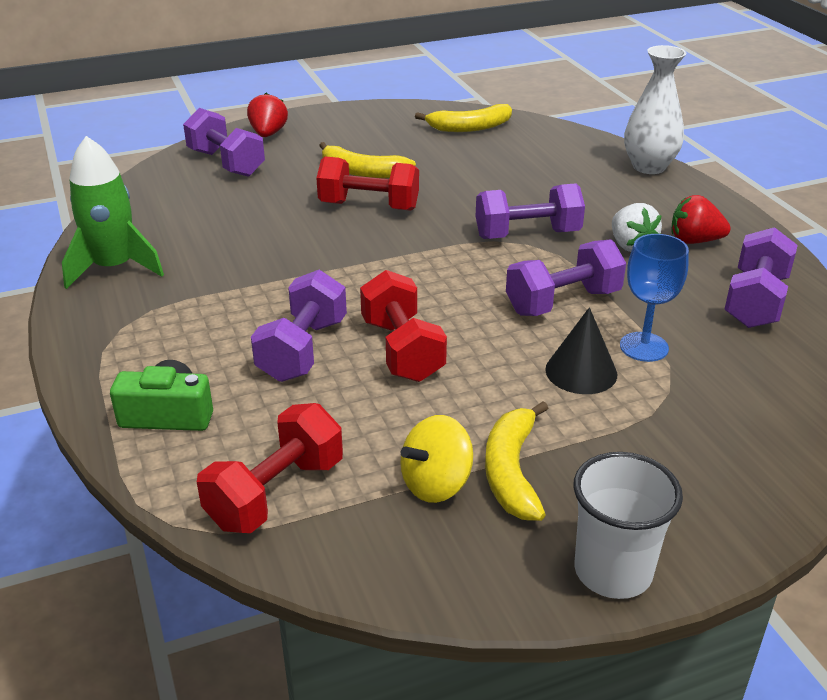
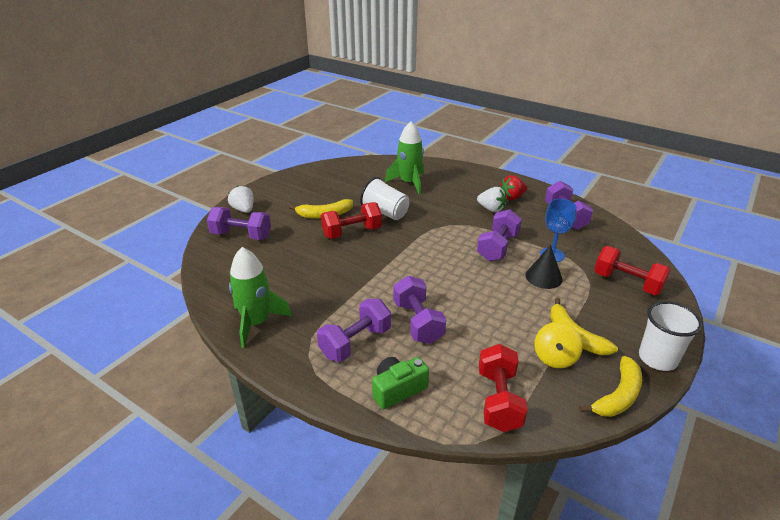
camera: 35 degrees left, 0 degrees up
red strawberry [247,93,288,137] -> white strawberry [228,186,254,213]
red dumbbell [360,270,447,382] -> red dumbbell moved to [594,246,671,295]
yellow banana [415,104,512,132] -> yellow banana moved to [579,356,642,417]
purple dumbbell [476,183,585,239] -> purple dumbbell moved to [317,299,391,362]
white vase [624,45,686,174] -> none
none -> white cup [360,177,409,220]
none -> green rocket [385,121,424,195]

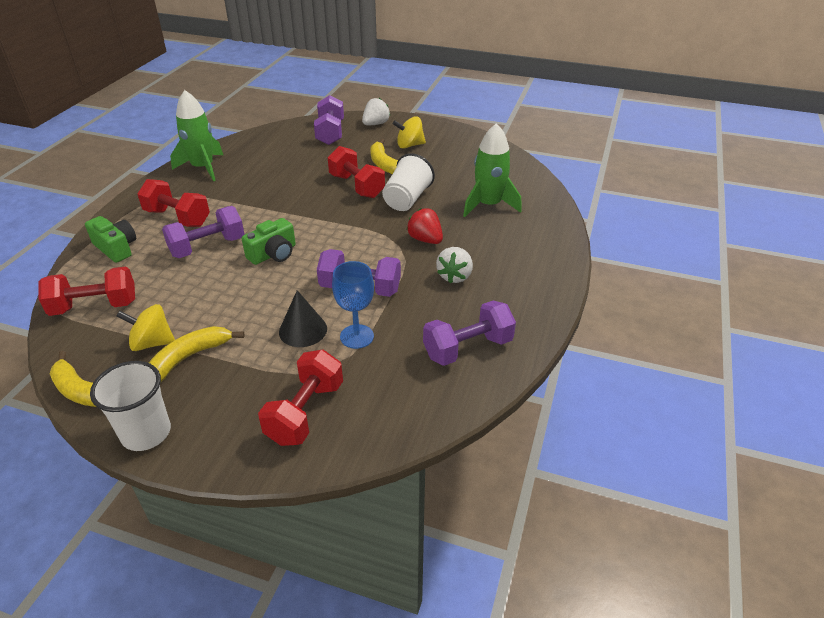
camera: 75 degrees right, 5 degrees up
purple dumbbell [317,299,391,362] -> red dumbbell [137,179,210,227]
red strawberry [500,175,527,200] -> red strawberry moved to [407,208,443,244]
none -> green camera [242,218,296,265]
none -> yellow spinning top [393,116,426,148]

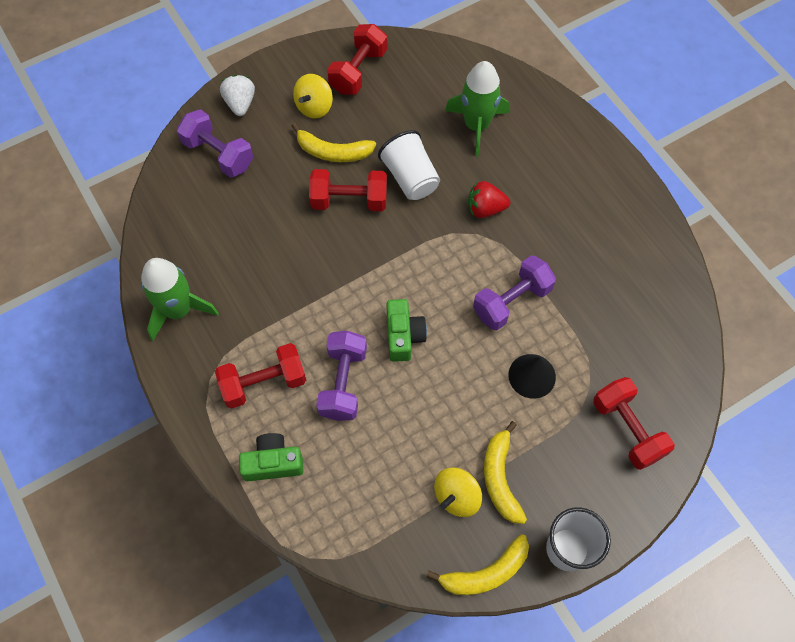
camera: 50 degrees left, 25 degrees up
red dumbbell [38,266,135,316] -> red dumbbell moved to [327,24,387,95]
blue goblet [332,261,374,349] -> none
purple dumbbell [423,301,516,366] -> none
white strawberry [436,247,473,284] -> none

